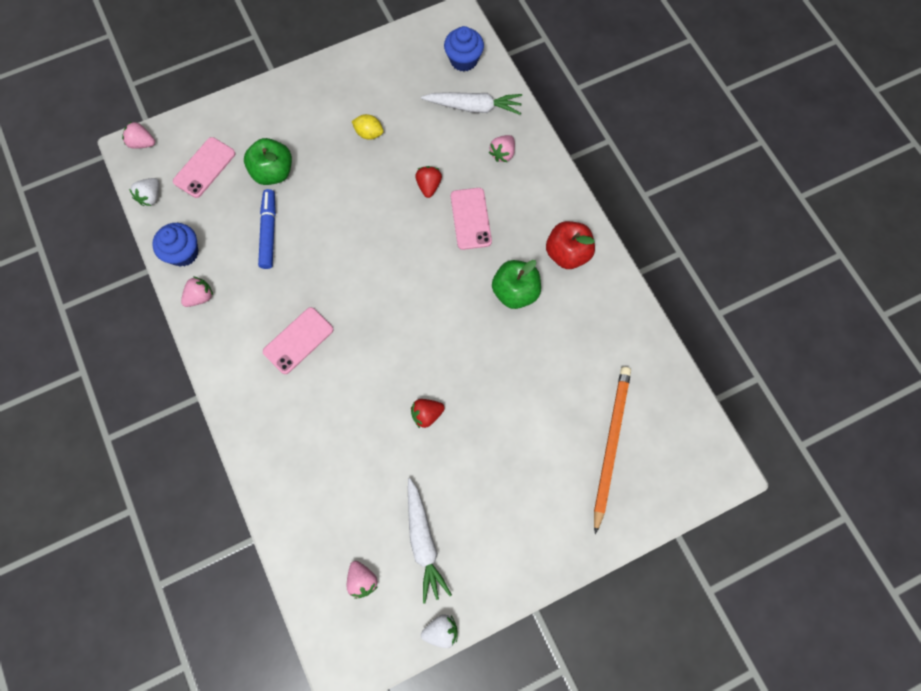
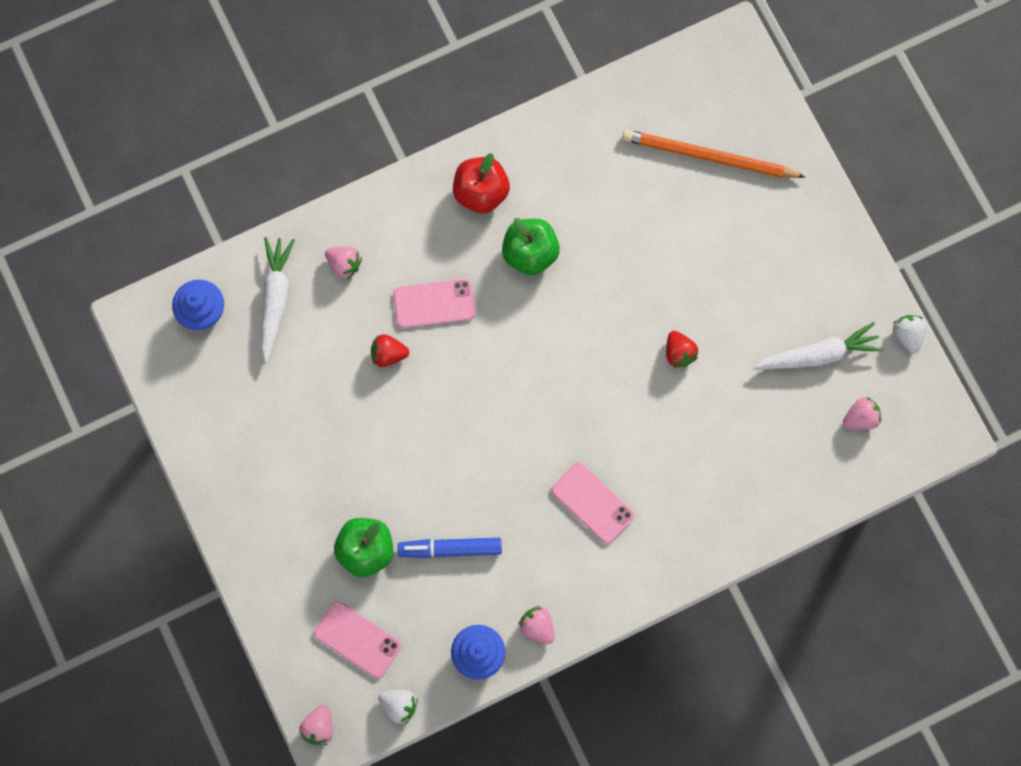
camera: 90 degrees left, 5 degrees up
yellow lemon [352,114,383,140] -> none

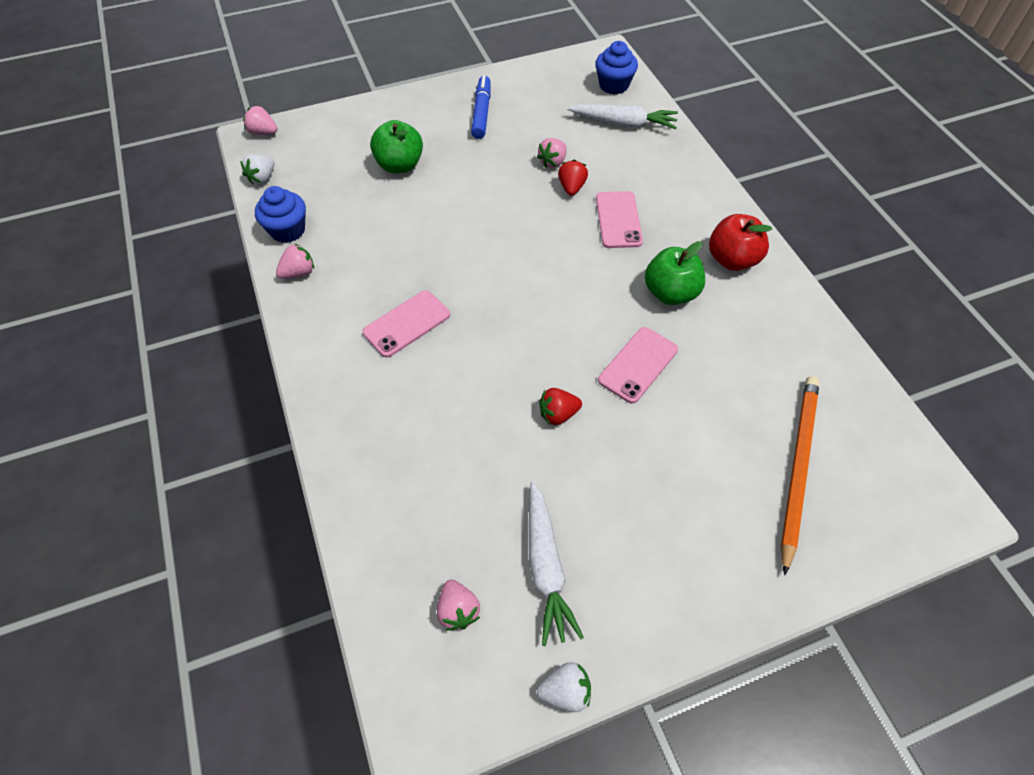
camera: 95 degrees right, 20 degrees down
pink phone [314,601,401,678] -> pink phone moved to [598,327,678,403]
pink strawberry [325,247,362,280] -> pink strawberry moved to [537,138,567,168]
blue marker [398,538,502,558] -> blue marker moved to [471,75,491,139]

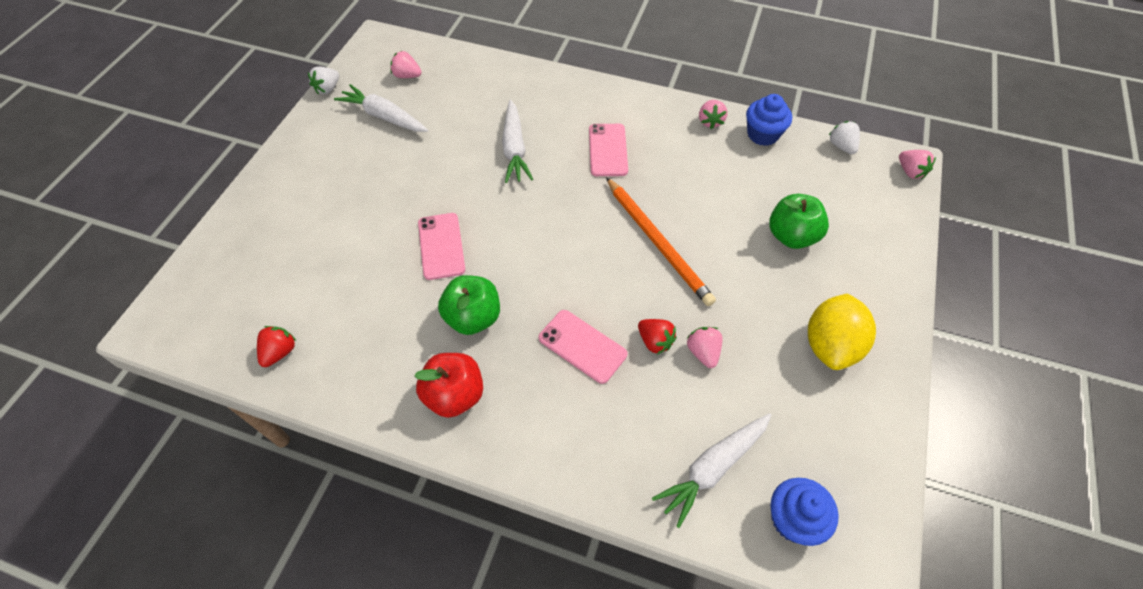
camera: 130 degrees right, 0 degrees up
pink strawberry [243,106,278,135] -> pink strawberry turned 90 degrees clockwise [899,150,936,179]
blue marker [471,75,491,139] -> yellow lemon [808,294,876,370]
red strawberry [539,388,582,425] -> red strawberry moved to [257,326,296,367]
orange pencil [781,376,820,575] -> orange pencil moved to [606,177,716,306]
none -> white carrot [502,100,533,183]

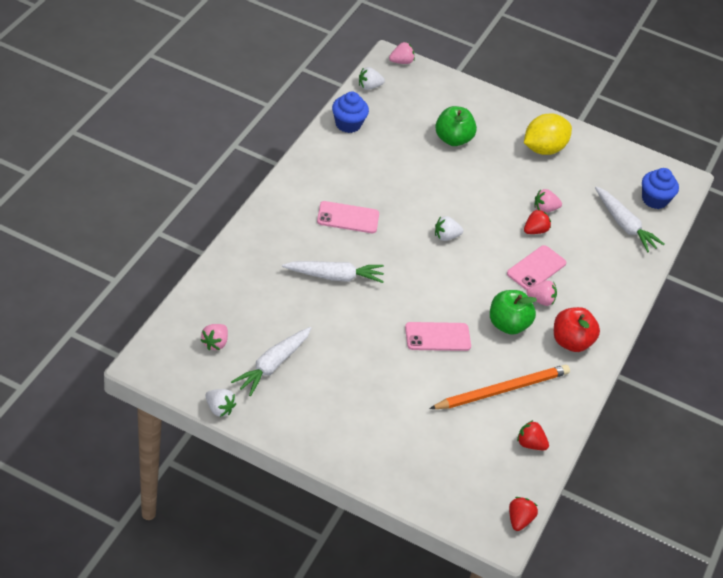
camera: 90 degrees left, 10 degrees down
orange pencil [606,177,716,306] -> orange pencil moved to [429,365,570,409]
pink strawberry [699,100,727,129] -> pink strawberry moved to [527,280,557,306]
yellow lemon [808,294,876,370] -> yellow lemon turned 60 degrees counterclockwise [524,113,572,155]
none -> white strawberry [435,216,463,241]
none -> red strawberry [509,497,538,531]

